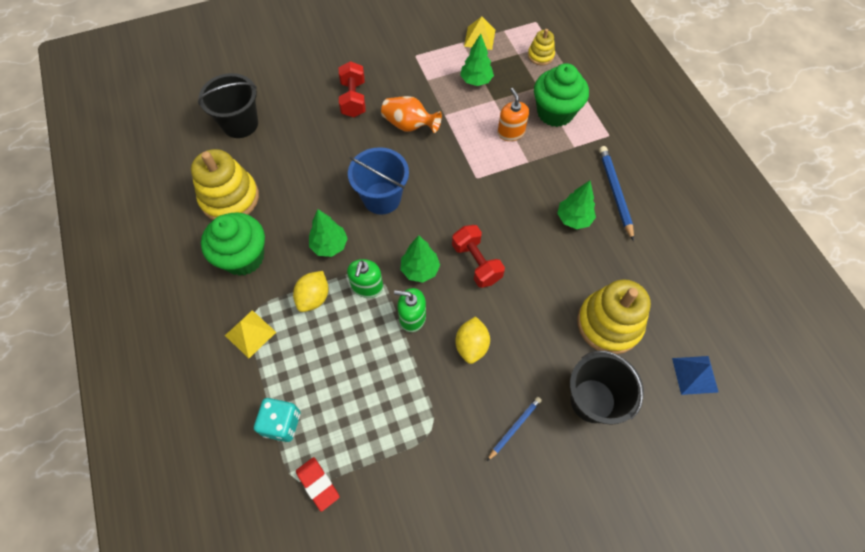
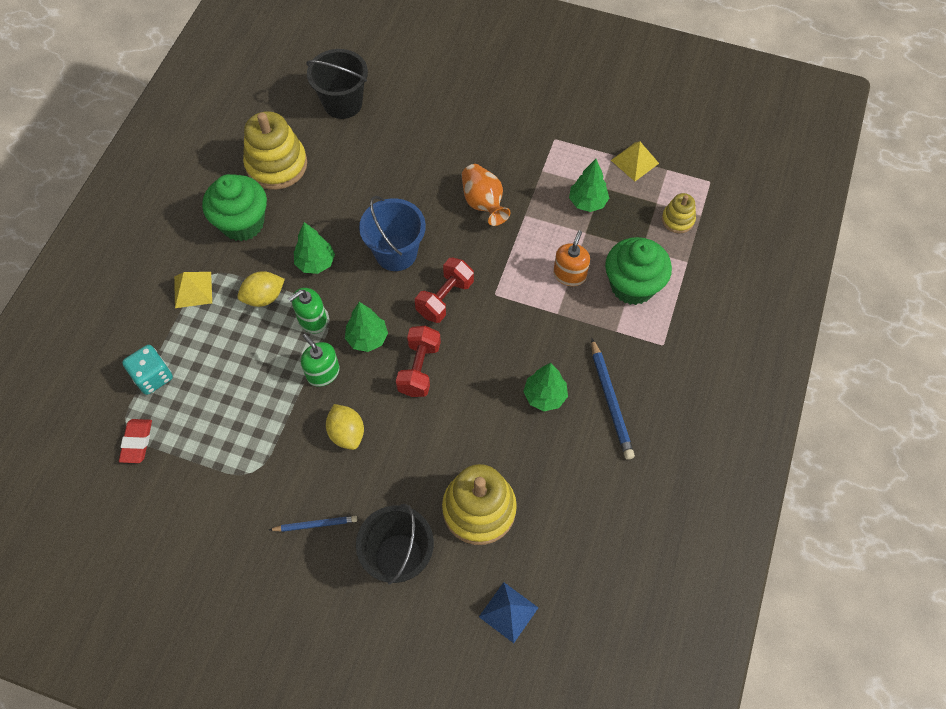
camera: 40 degrees right, 0 degrees up
red dumbbell [339,61,366,117] -> red dumbbell moved to [415,258,474,323]
yellow lemon [455,316,490,364] -> yellow lemon turned 75 degrees counterclockwise [326,404,364,450]
blue pencil [599,146,634,241] -> blue pencil turned 135 degrees clockwise [591,338,635,460]

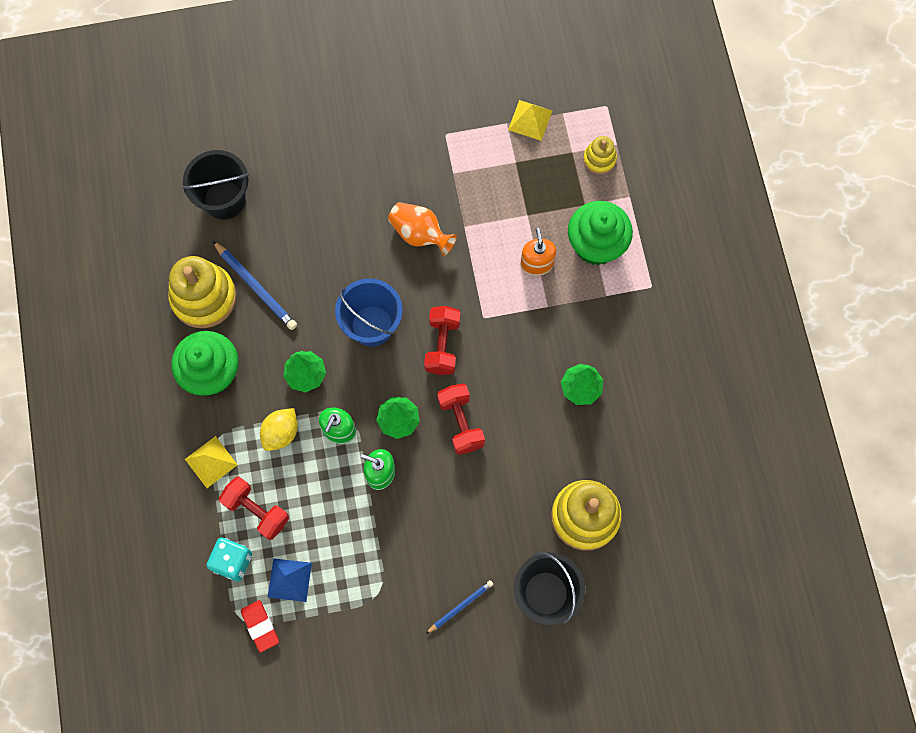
camera: 30 degrees left, 10 degrees up
yellow lemon [326,404,364,450] -> none
blue pyramid [479,582,538,643] -> blue pyramid moved to [267,558,312,602]
green tree [569,159,609,212] -> none
blue pencil [591,338,635,460] -> blue pencil moved to [212,240,297,330]
none -> red dumbbell [219,477,289,540]

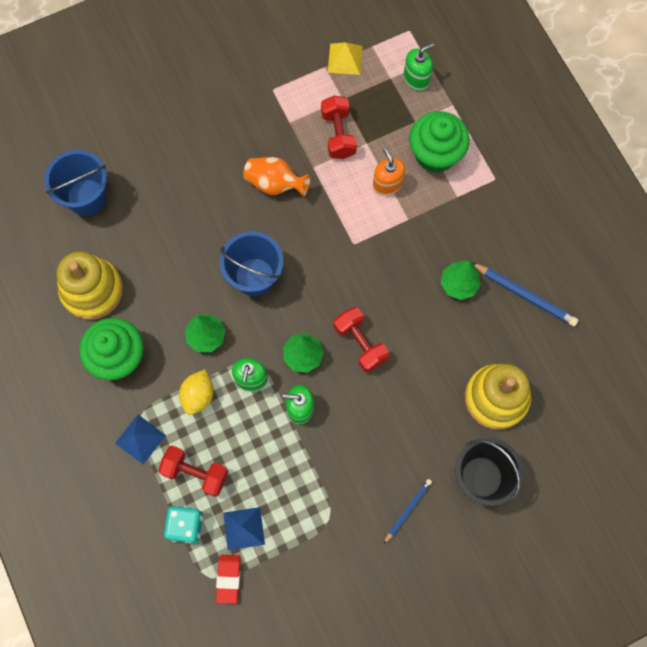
camera: 15 degrees left, 0 degrees up
black bucket [182,150,249,220] -> blue bucket [44,150,107,216]
yellow pyramid [185,436,238,488] -> blue pyramid [115,415,166,465]
blue pencil [212,240,297,330] -> blue pencil moved to [472,263,578,327]
red eraser [241,600,279,653] -> red eraser turned 45 degrees clockwise [216,555,241,604]
red dumbbell [424,306,460,375] -> red dumbbell moved to [321,96,357,159]
yellow stacking toy [583,136,617,174] -> green soap dispenser [404,43,435,91]

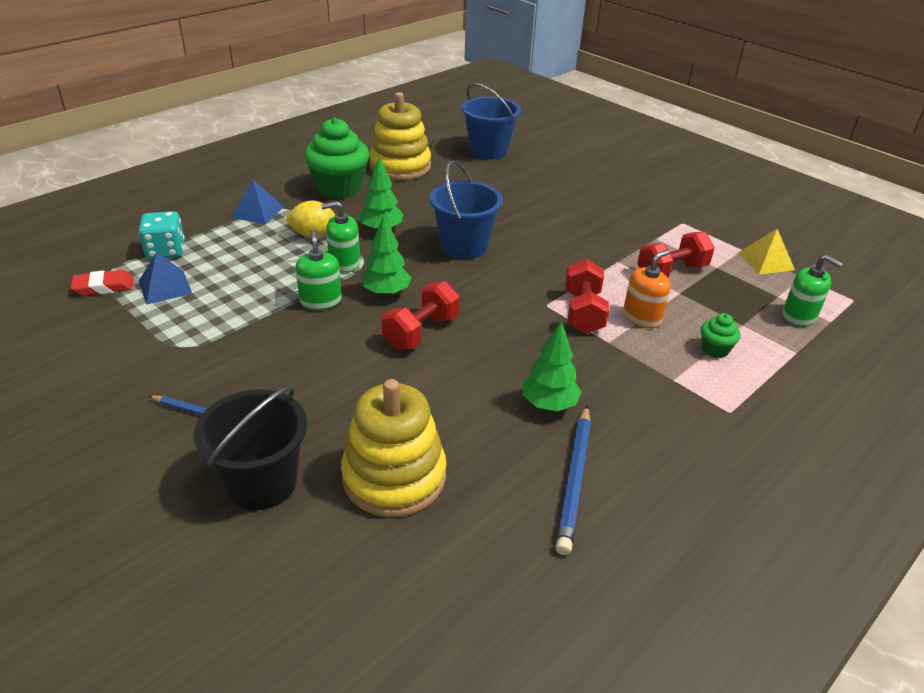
camera: 70 degrees right, 35 degrees down
red dumbbell [158,445,228,497] -> red dumbbell moved to [565,259,610,334]
orange vase [243,157,311,197] -> none
green cupcake [409,111,470,173] -> green cupcake [701,313,741,358], size x0.46

